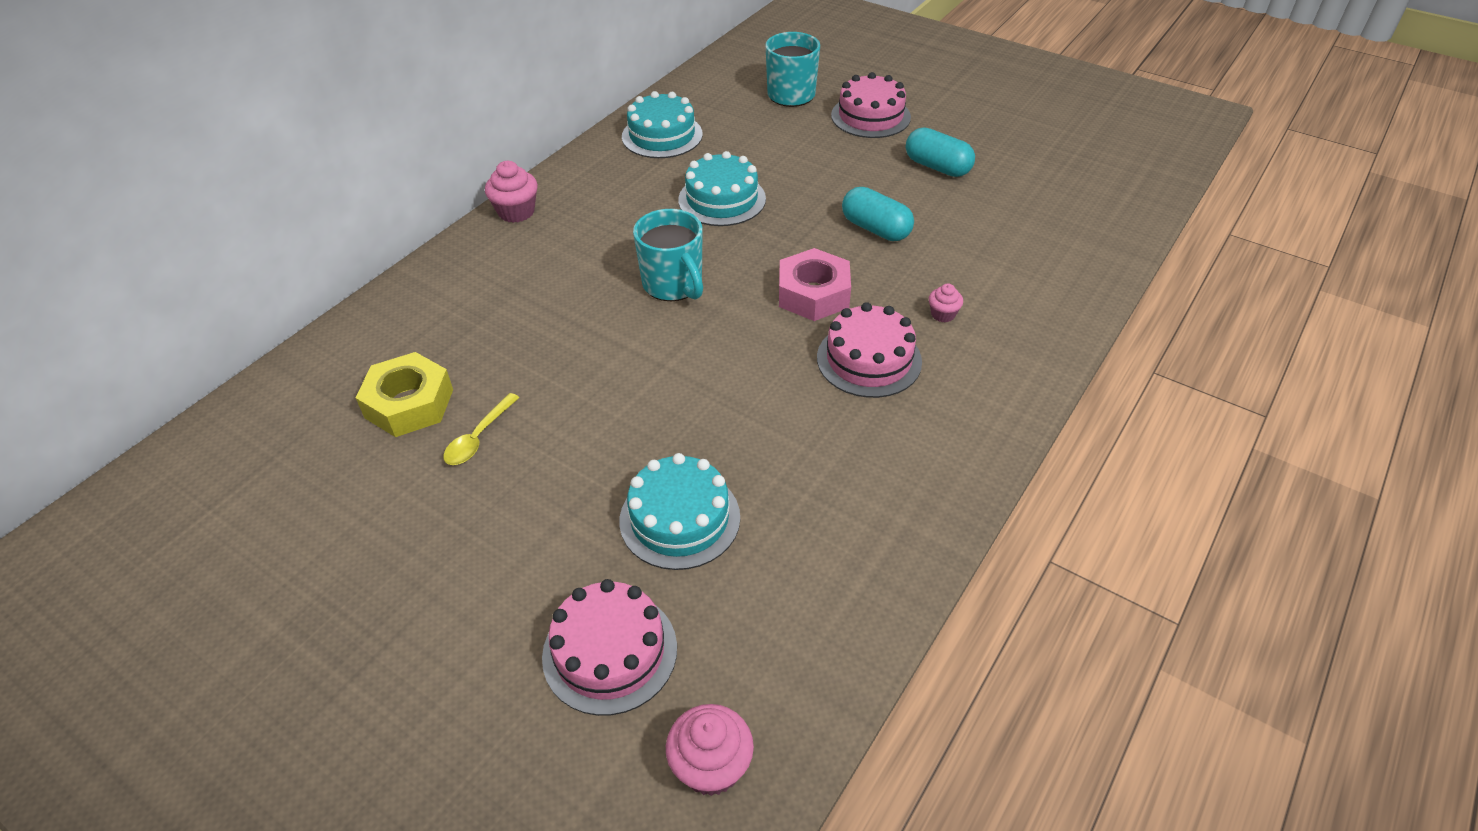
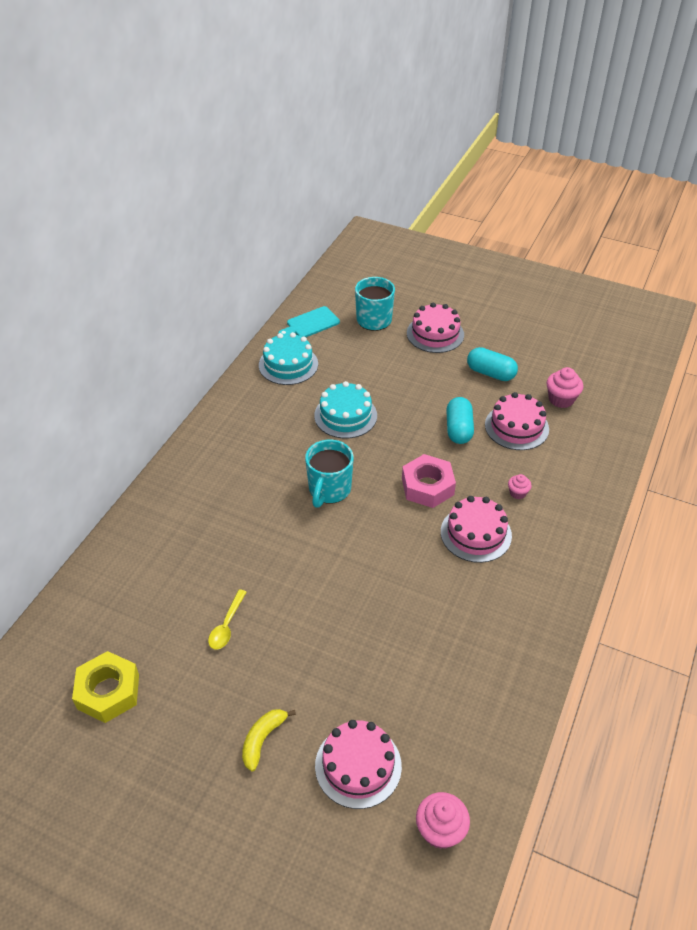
camera: 10 degrees left, 0 degrees up
yellow nut [356,352,453,437] -> yellow nut moved to [72,651,139,723]
pink cupcake [485,161,538,223] -> pink cupcake moved to [547,367,583,408]
turquoise cake [619,453,740,570] -> none
turquoise mug [633,209,703,301] -> turquoise mug turned 60 degrees clockwise [305,440,354,508]
turquoise capsule [842,187,914,241] -> turquoise capsule turned 60 degrees clockwise [446,397,474,444]
none -> yellow banana [242,709,296,771]
none -> turquoise cutting board [278,306,340,337]
none -> pink cake [485,392,549,450]

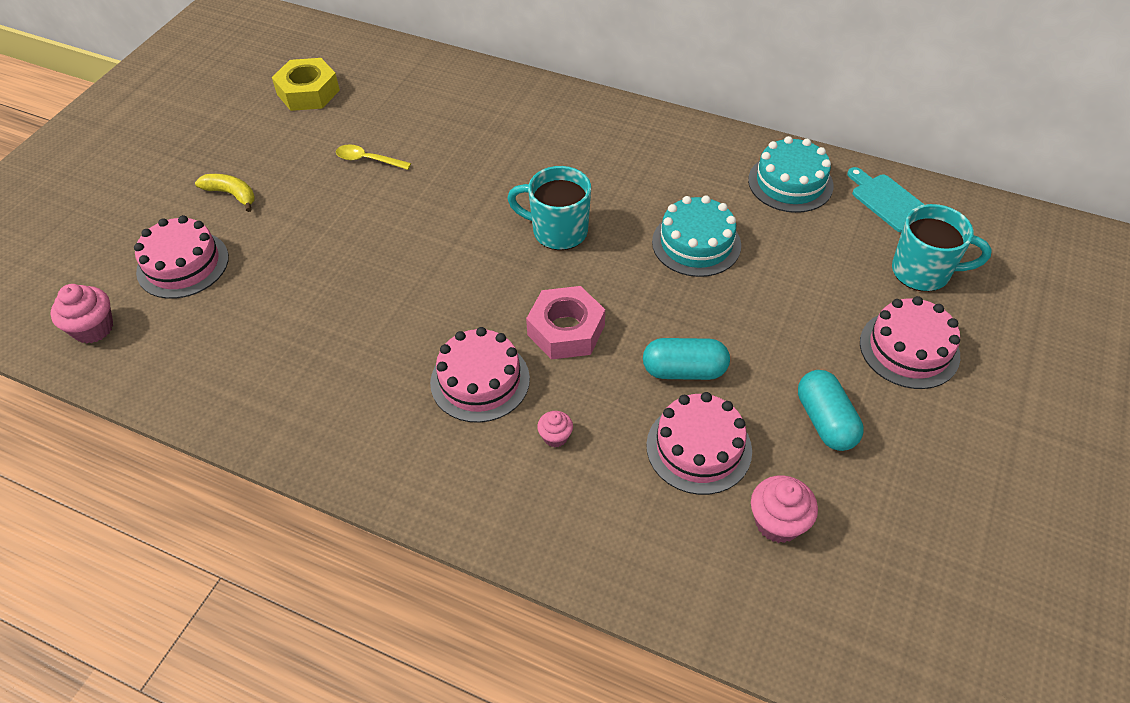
camera: 90 degrees right, 5 degrees up
turquoise capsule [467,347,518,381] -> turquoise capsule turned 45 degrees counterclockwise [798,370,864,451]

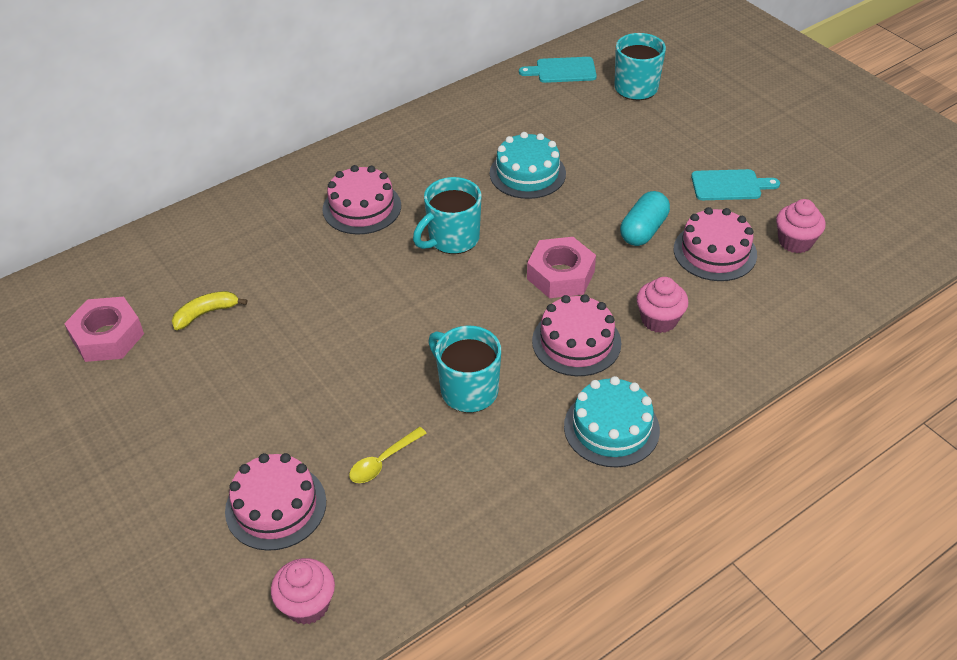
camera: 60 degrees left, 5 degrees down
yellow banana [195,174,255,212] -> yellow banana moved to [172,291,247,330]
yellow nut [272,58,340,111] -> pink nut [64,297,144,362]
yellow spoon [336,145,411,170] -> yellow spoon moved to [349,427,427,483]
pink cupcake [537,411,573,447] -> pink cupcake [636,277,689,333], size x1.71
turquoise cake [748,136,834,213] -> turquoise cake moved to [564,376,660,468]
turquoise capsule [798,370,864,451] -> turquoise cutting board [691,169,780,200]
pink cake [860,296,960,389] -> pink cake moved to [322,165,401,235]
none -> turquoise mug [428,326,501,413]

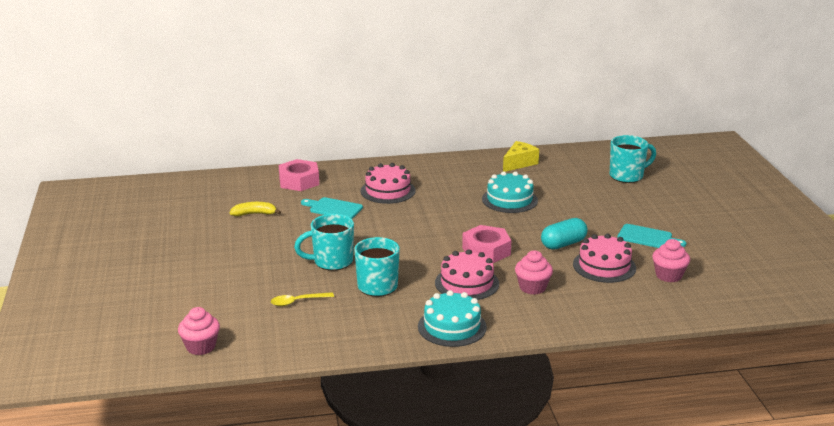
camera: 25 degrees right, 20 degrees down
pink nut [64,297,144,362] -> pink nut moved to [279,159,319,191]
pink cake [225,453,326,551] -> none
turquoise mug [413,177,482,254] -> turquoise mug moved to [294,214,354,271]
turquoise cutting board [519,57,597,83] -> turquoise cutting board moved to [301,197,363,219]
none -> yellow cheese [503,141,539,172]

